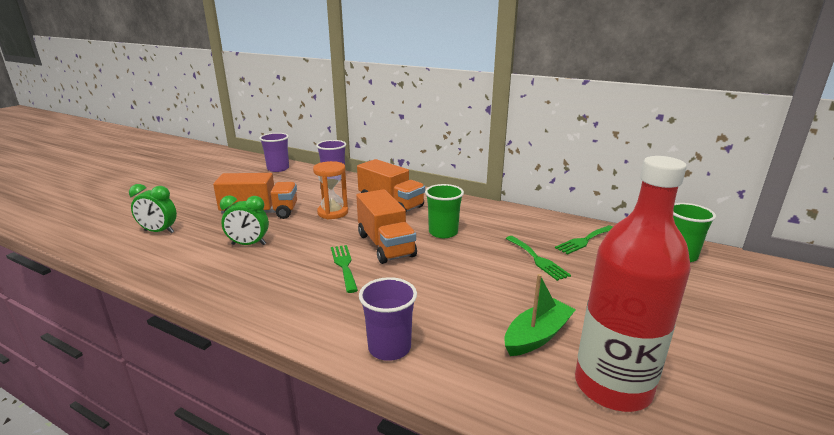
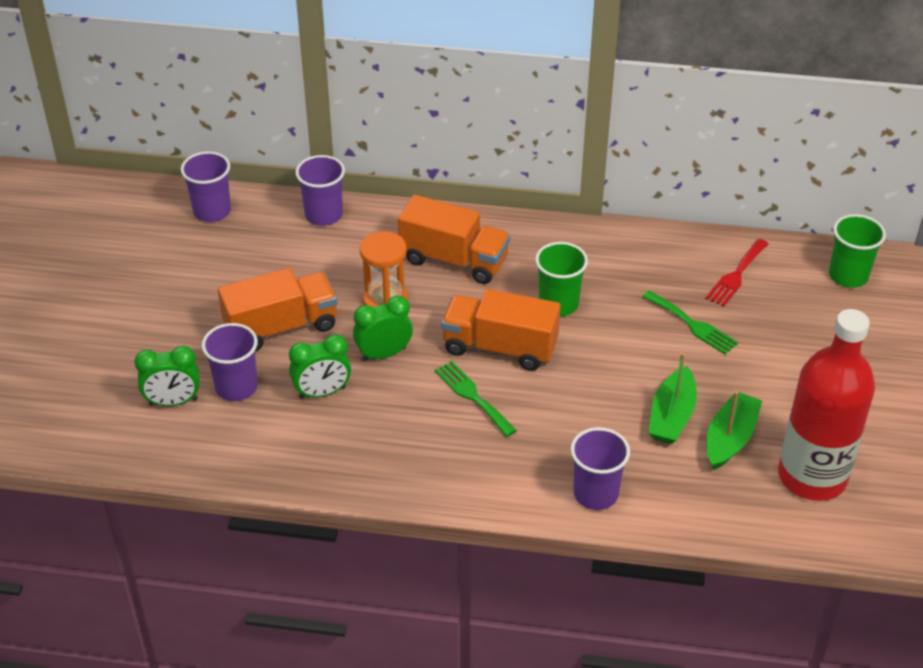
camera: 20 degrees left, 20 degrees up
orange truck [356,189,417,264] -> orange truck turned 150 degrees clockwise [441,289,561,371]
green fork [555,225,613,255] -> red fork [706,239,768,307]
none -> purple cup [202,323,258,401]
none -> green clock [353,296,413,361]
none -> green boat [649,353,697,444]

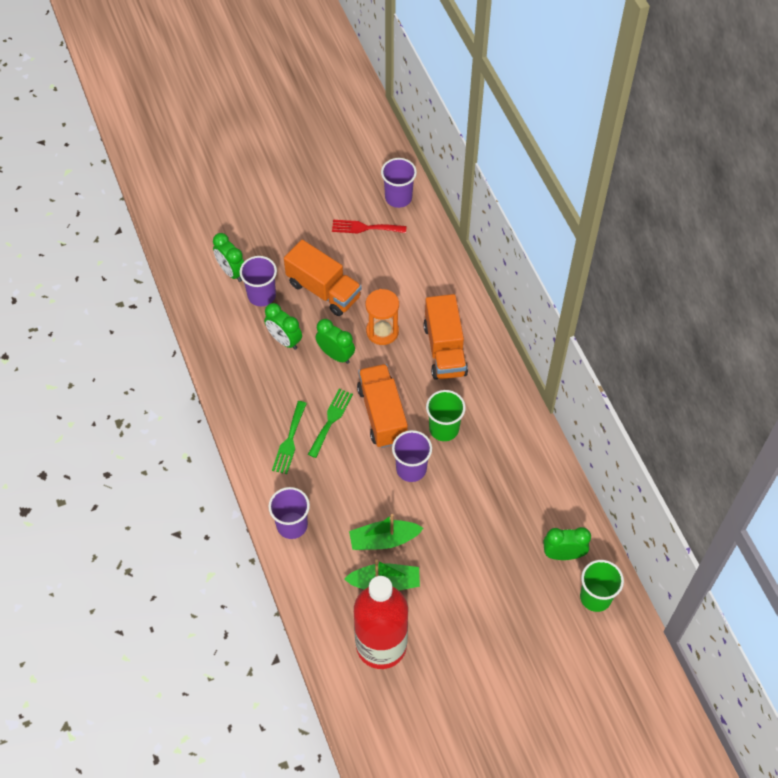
camera: 60 degrees right, 15 degrees up
purple cup [295,155,345,226] -> purple cup moved to [392,430,432,482]
green fork [642,290,738,354] -> green fork moved to [272,401,307,474]
red fork [706,239,768,307] -> red fork moved to [332,220,407,233]
none -> green clock [543,527,591,560]

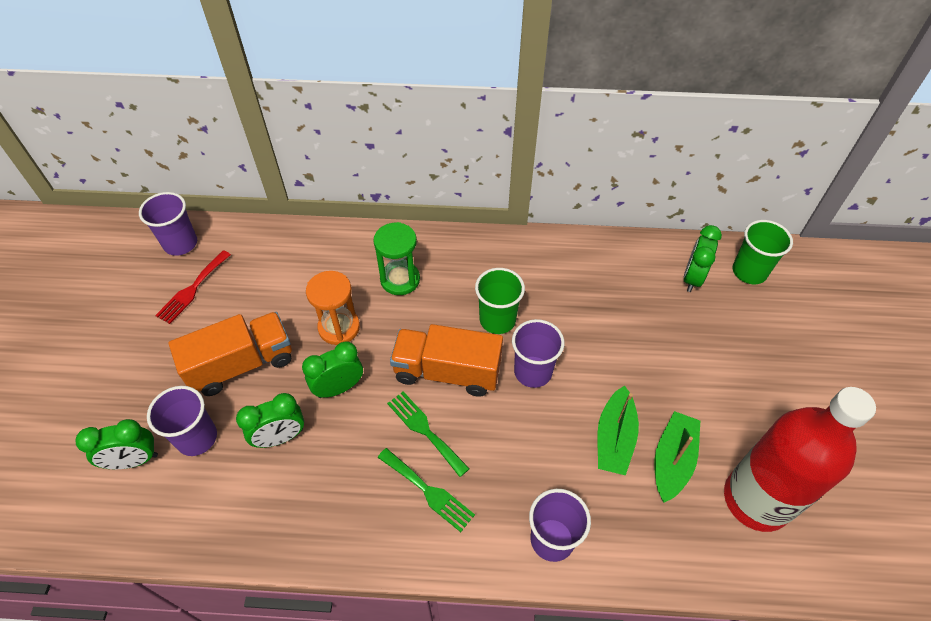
camera: 65 degrees left, 5 degrees down
orange truck [423,294,468,380] -> green hourglass [374,222,420,295]

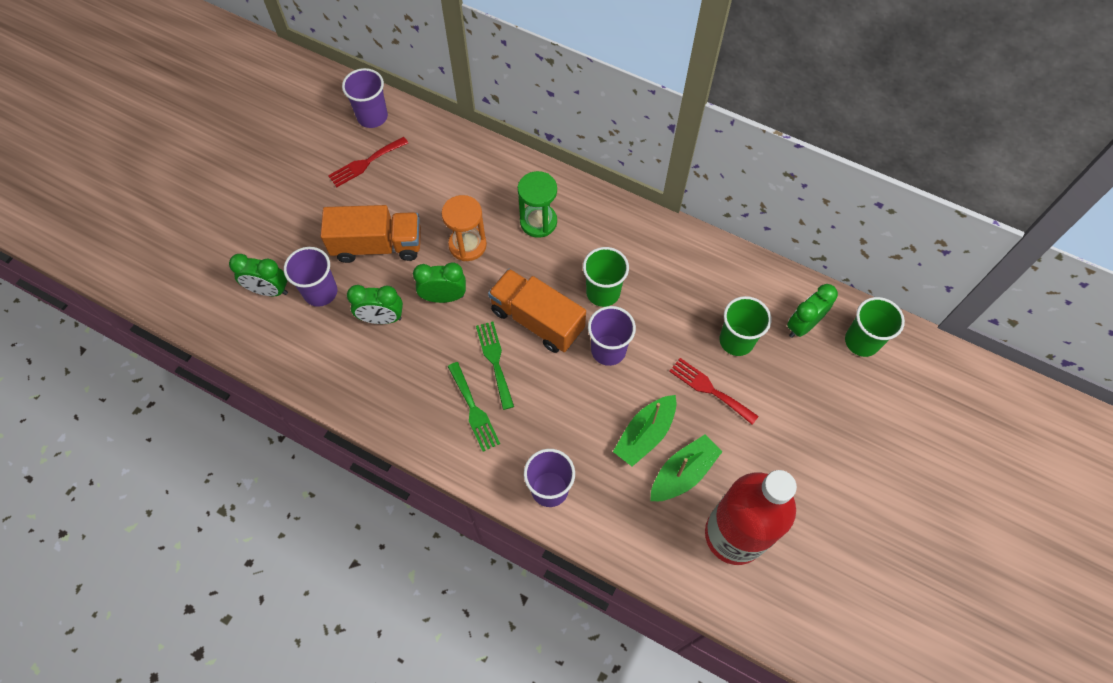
camera: 25 degrees right, 10 degrees up
none -> red fork [669,358,759,425]
none -> green cup [720,296,771,356]

